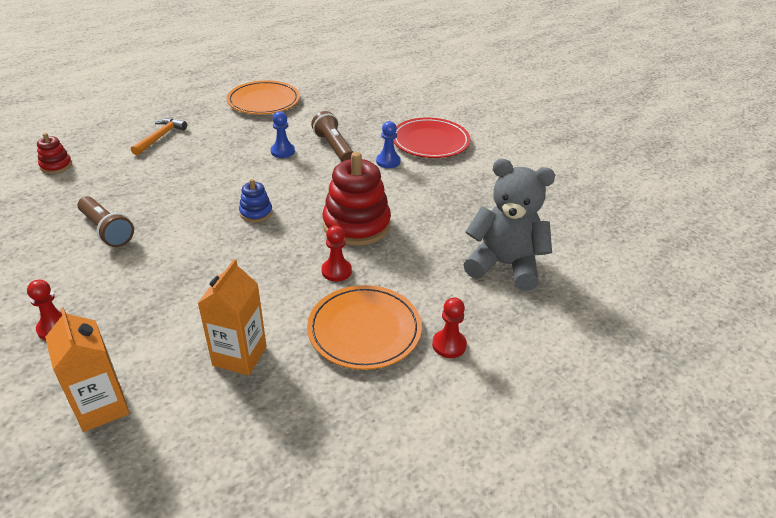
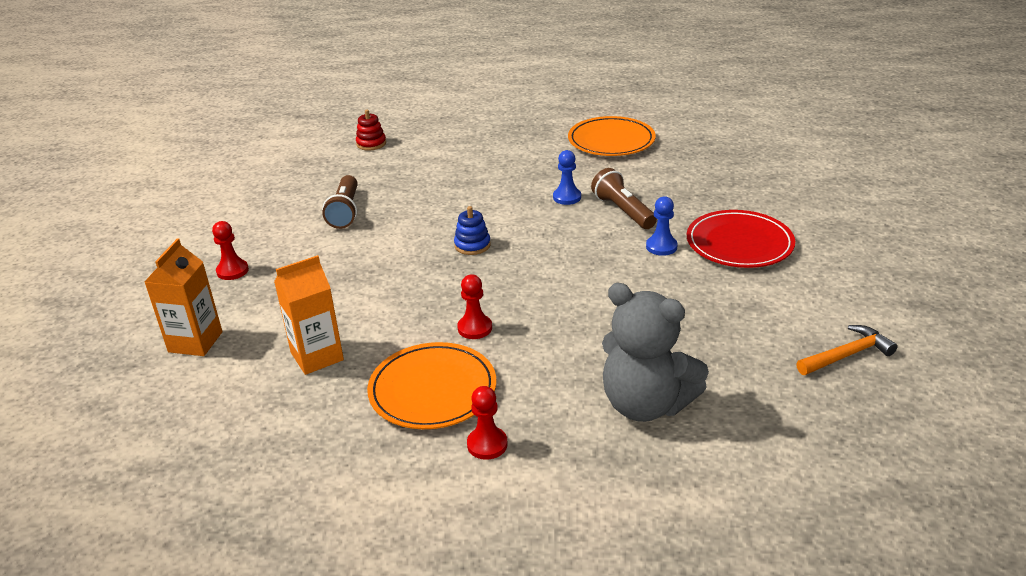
camera: 45 degrees right, 5 degrees down
orange hammer [131,118,187,155] -> orange hammer moved to [796,325,898,375]
brown flashlight [311,111,353,162] -> brown flashlight turned 45 degrees counterclockwise [591,168,657,229]
red stacking toy [323,152,391,246] -> none
grey teddy bear [463,159,555,291] -> grey teddy bear turned 150 degrees clockwise [602,283,709,422]

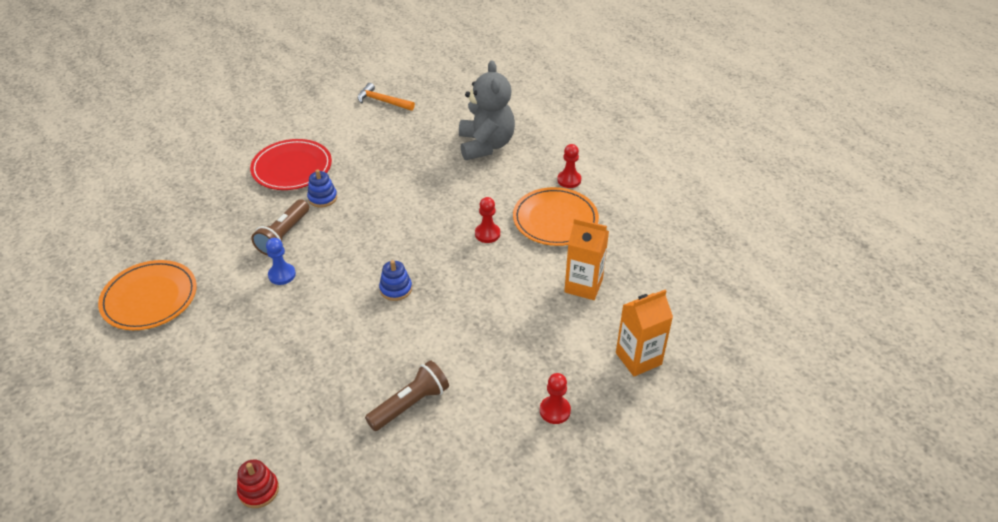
camera: 130 degrees left, 10 degrees up
blue pawn [646,196,678,256] -> blue stacking toy [307,170,337,207]

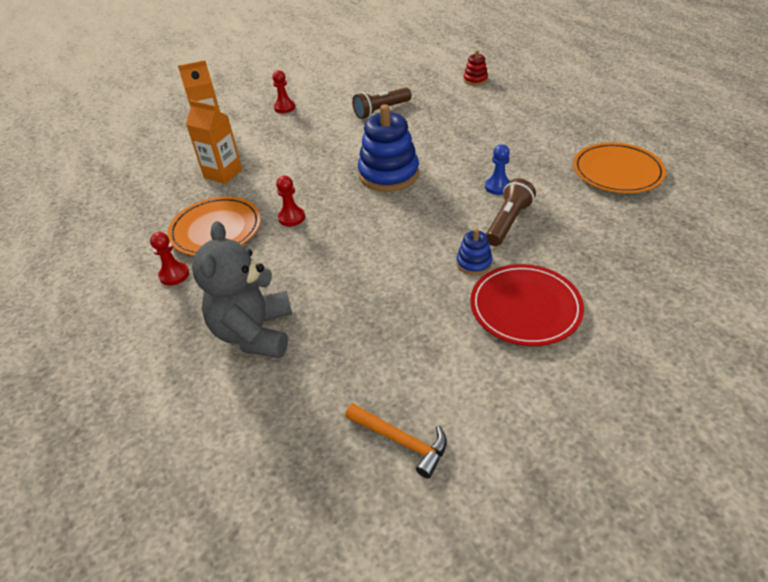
camera: 170 degrees left, 0 degrees up
blue stacking toy [379,260,412,301] -> blue stacking toy [358,104,419,192], size x2.05

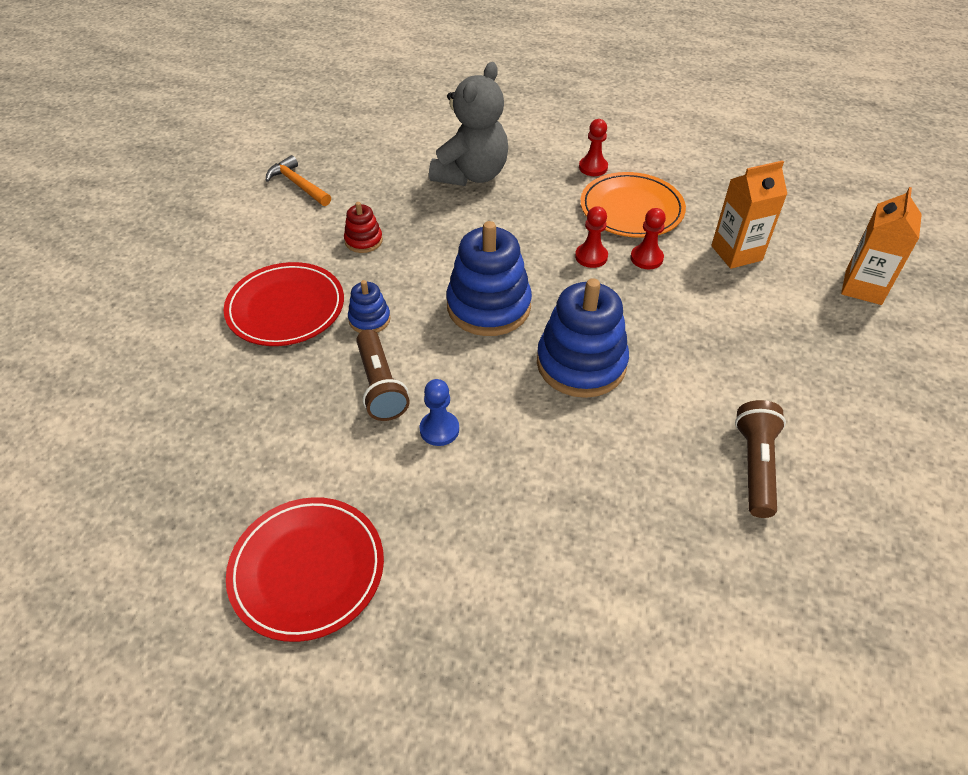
camera: 130 degrees right, 5 degrees up
grey teddy bear [192,221,292,358] -> grey teddy bear turned 75 degrees clockwise [429,62,508,186]
red pawn [272,70,295,113] -> red pawn moved to [630,208,666,269]
orange hammer [345,403,447,478] -> orange hammer turned 60 degrees clockwise [266,155,331,206]
red stacking toy [463,50,488,85] -> red stacking toy moved to [344,202,383,253]
orange plate [573,142,666,193] -> red plate [226,497,384,642]
none -> blue stacking toy [446,221,532,336]

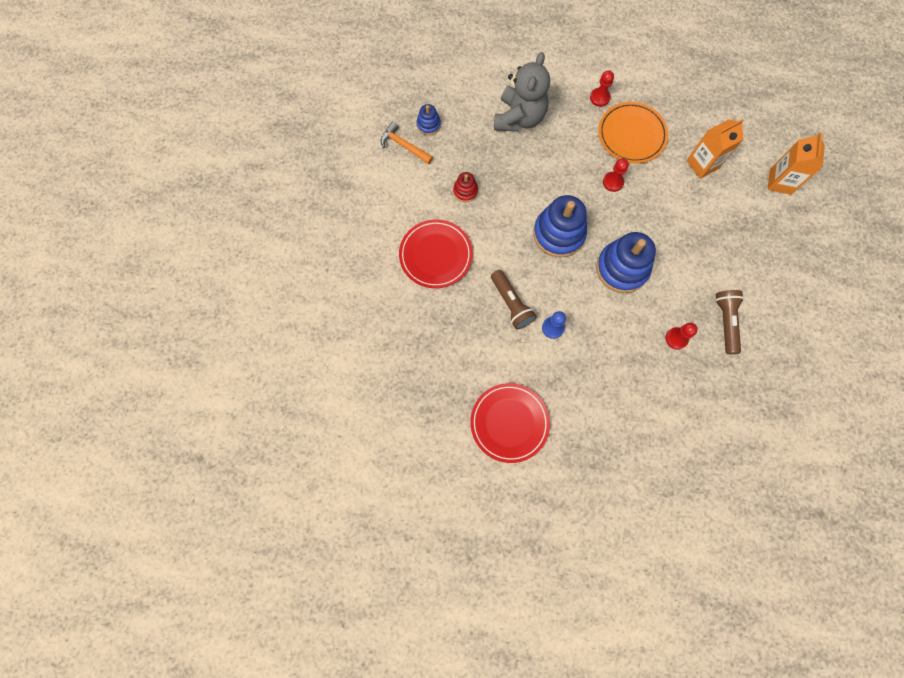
camera: 10 degrees left, 25 degrees up
blue stacking toy [348,280,391,333] -> blue stacking toy moved to [417,104,441,135]
red pawn [630,208,666,269] -> red pawn moved to [666,323,698,350]

